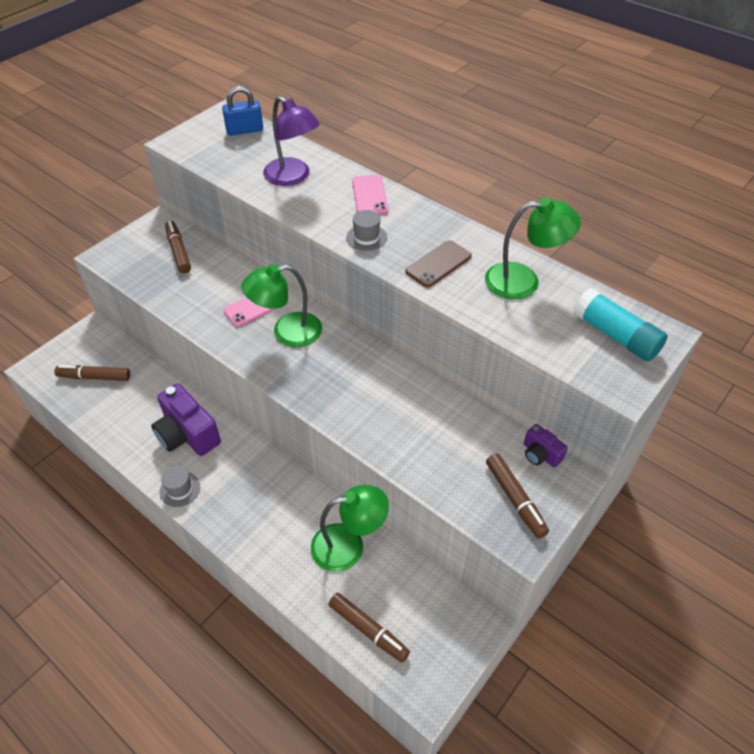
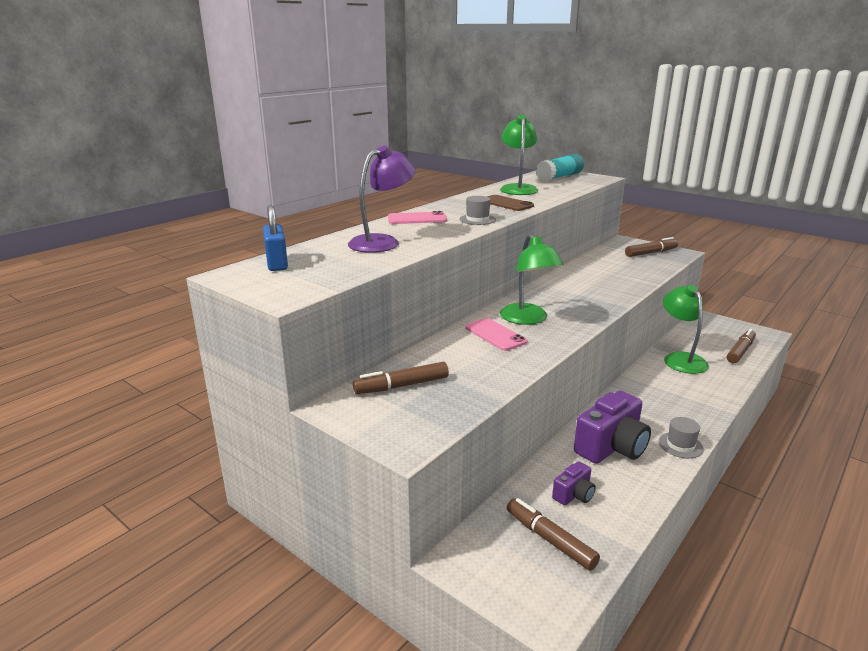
camera: 90 degrees left, 25 degrees down
brown marker [54,365,130,381] -> brown marker turned 135 degrees clockwise [507,498,600,571]
purple camera [524,424,568,468] -> purple camera moved to [552,461,596,505]

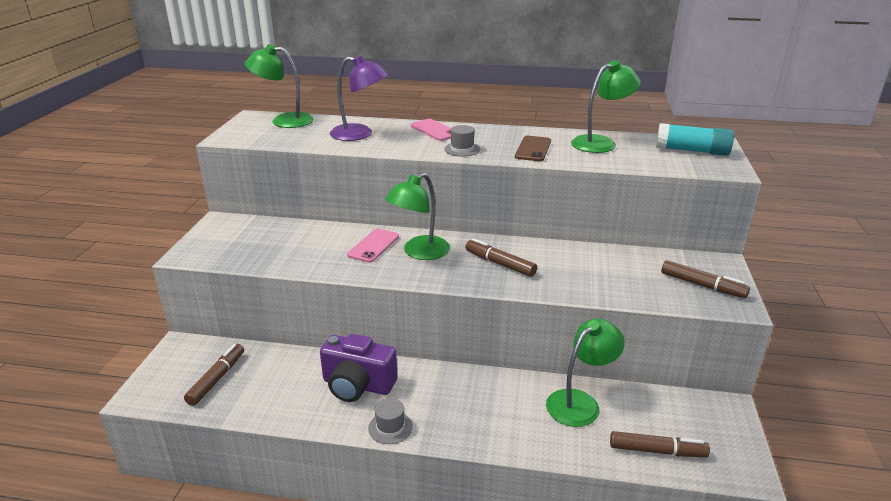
camera: 60 degrees right, 5 degrees up
blue padlock [263,205,288,271] -> green lamp [245,44,313,128]
brown marker [353,362,449,394] -> brown marker moved to [465,238,537,277]
purple camera [552,461,596,505] -> none

